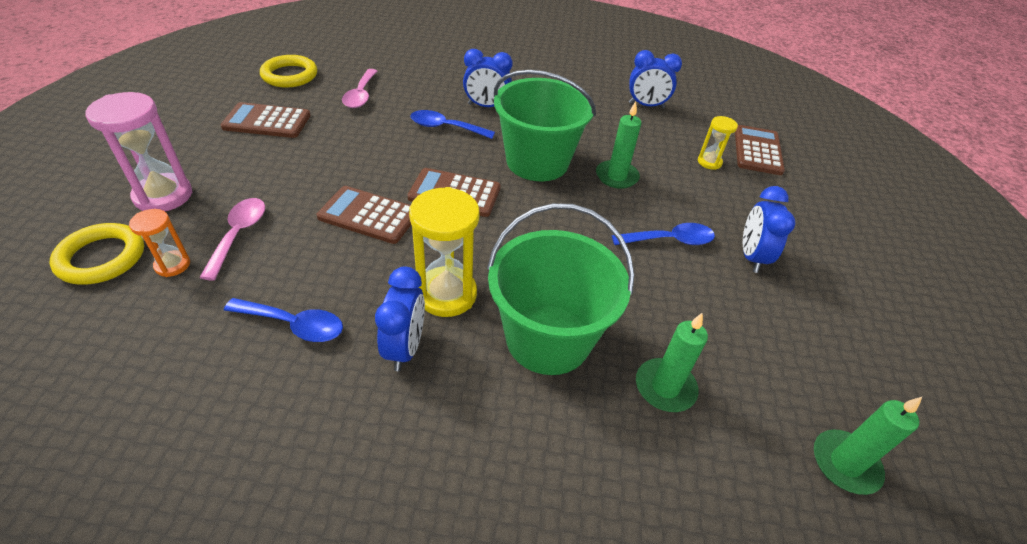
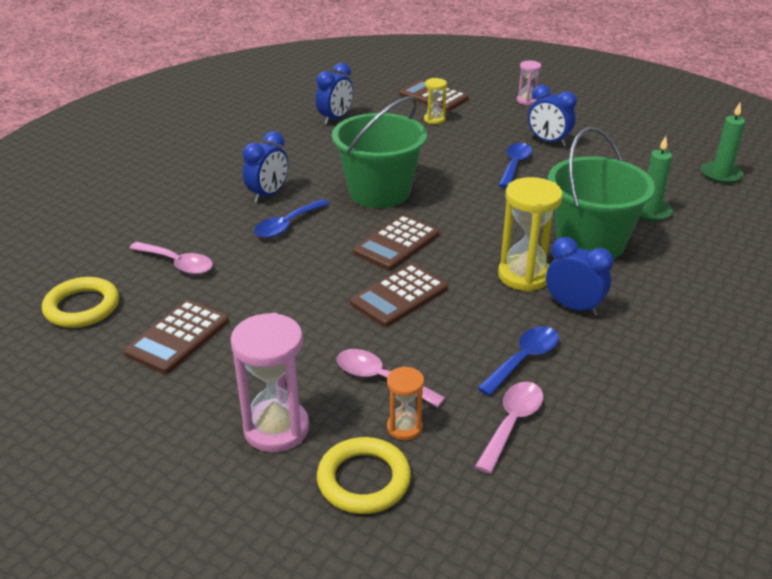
camera: 60 degrees left, 10 degrees down
green candle [596,101,641,189] -> none
none -> pink spoon [475,382,543,474]
none -> pink hourglass [517,61,541,105]

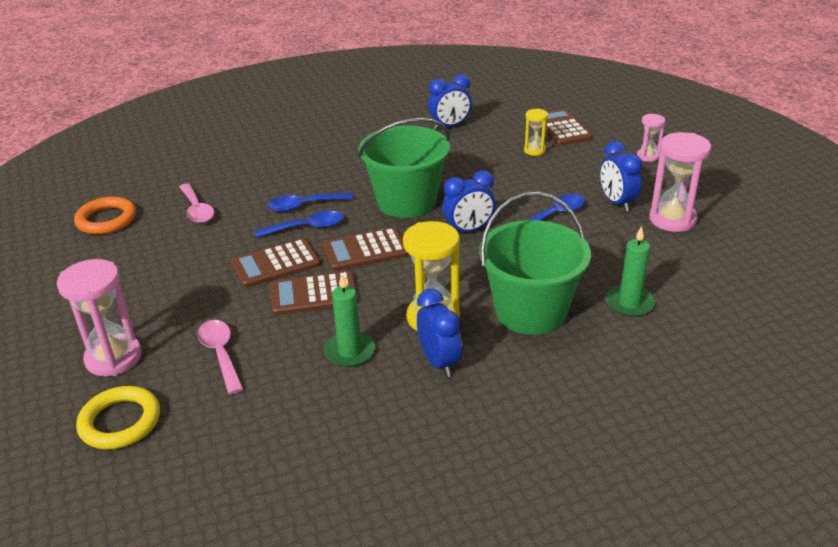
camera: 35 degrees right, 0 degrees up
yellow ring [42,277,119,328] -> orange ring [74,197,136,235]
brown calculator [124,300,229,374] -> brown calculator moved to [231,238,321,288]
blue clock [243,131,288,203] -> blue clock moved to [442,170,495,232]
orange hourglass [387,366,424,440] -> none
pink spoon [475,382,543,474] -> none
blue spoon [478,326,559,396] -> blue spoon moved to [254,211,344,238]
green candle [701,103,745,184] -> green candle moved to [324,274,375,367]
none -> pink hourglass [649,132,711,232]

